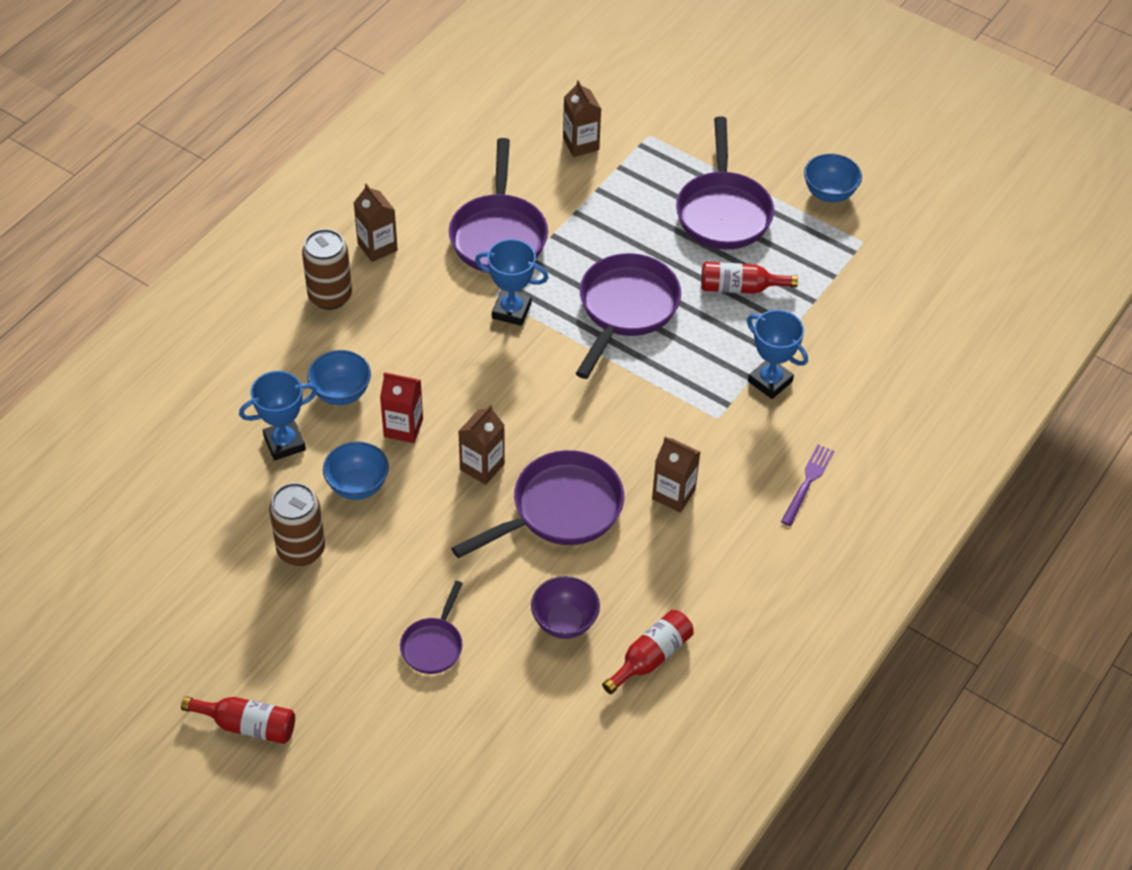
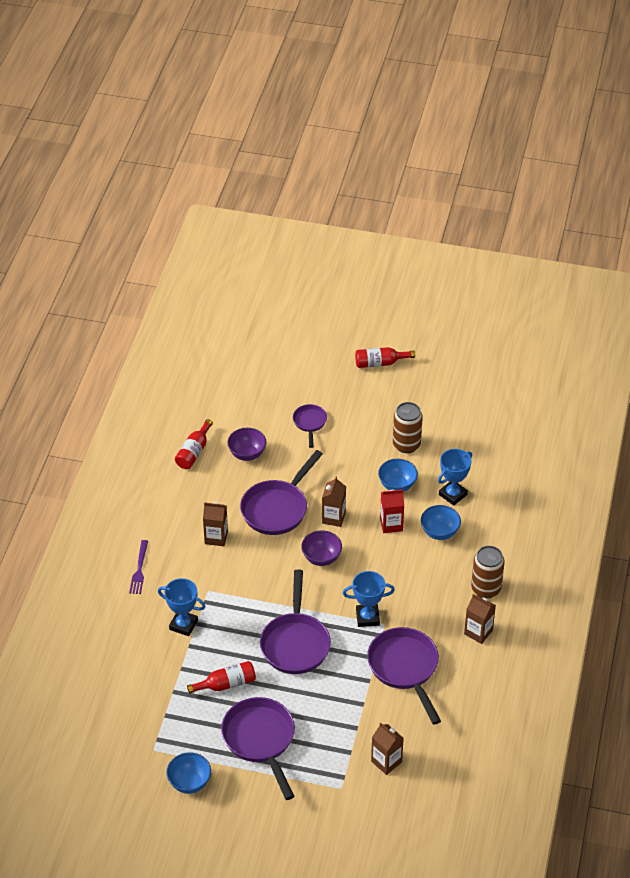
camera: 160 degrees right, 5 degrees down
none -> purple bowl [301,530,342,566]

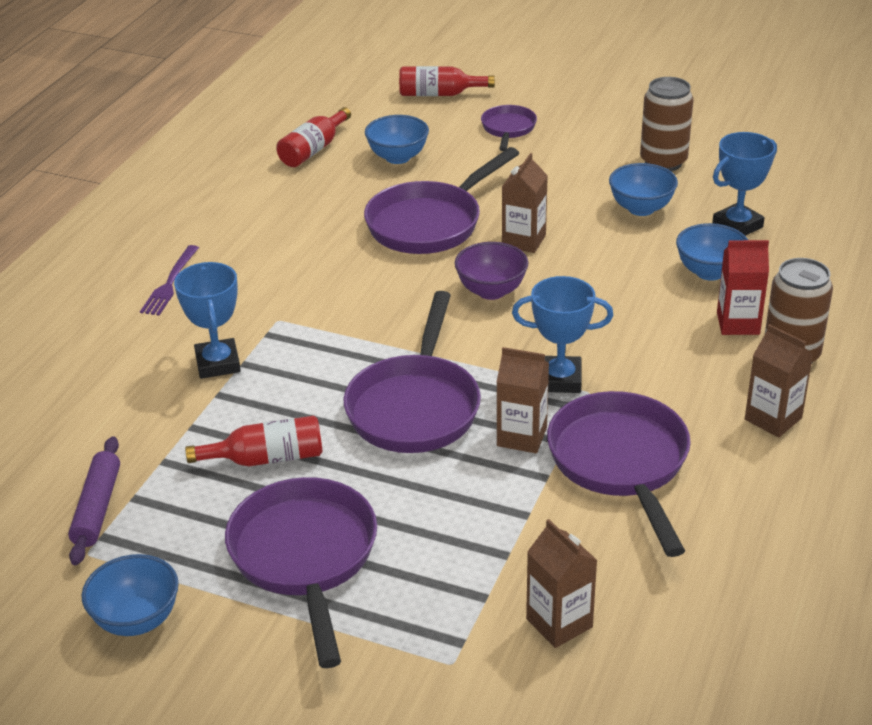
camera: 10 degrees right, 10 degrees down
blue trophy [158,578,206,636] -> blue trophy turned 45 degrees clockwise [174,262,241,379]
brown carton [203,502,228,546] -> brown carton moved to [497,347,549,453]
purple bowl [227,428,266,461] -> blue bowl [365,115,429,164]
red bottle [355,347,415,368] -> red bottle moved to [399,66,495,96]
red carton [380,489,404,533] -> red carton moved to [717,240,769,335]
none -> purple rolling pin [68,436,120,565]

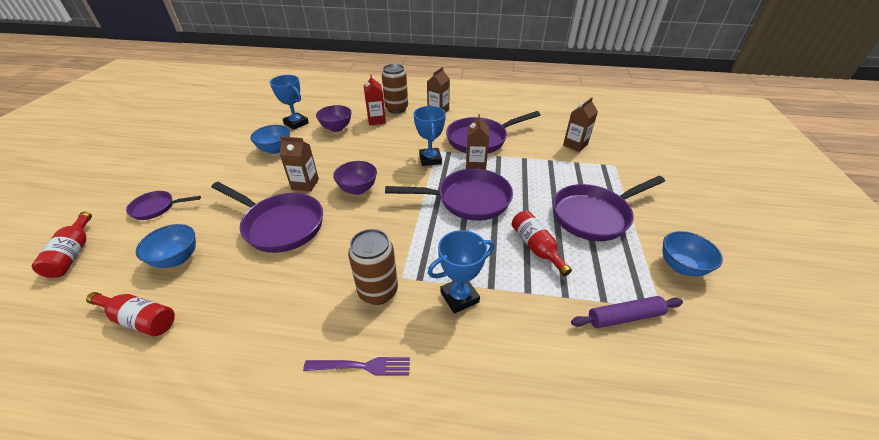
camera: 105 degrees left, 5 degrees up
brown can [640,77,694,171] -> brown can moved to [348,229,398,305]
blue bowl [676,223,748,281] -> purple bowl [316,105,352,132]

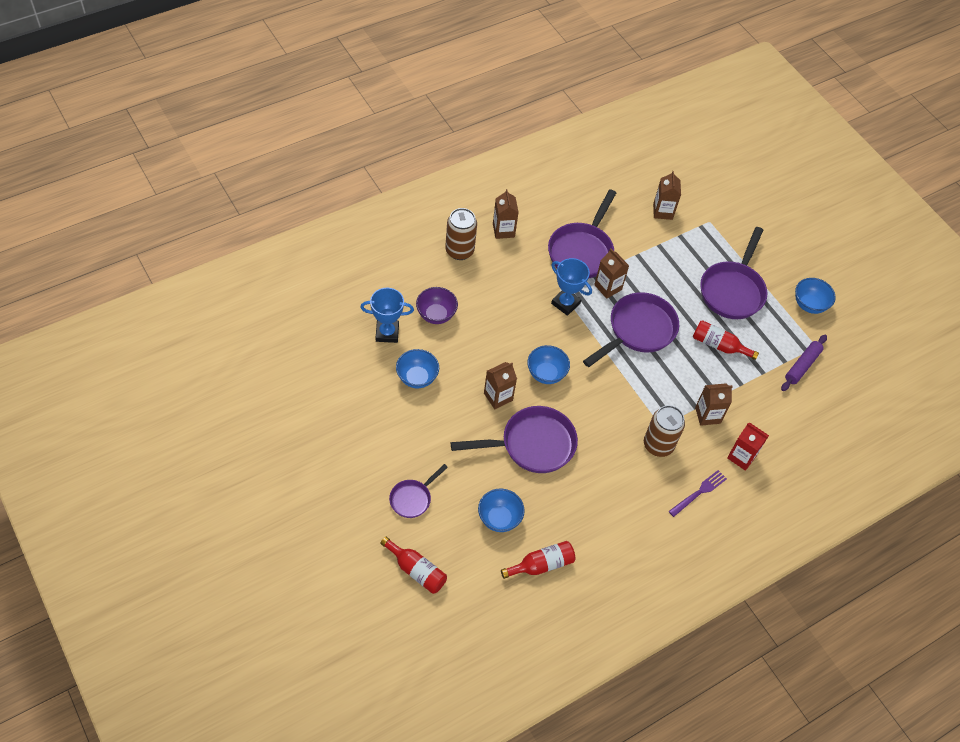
camera: 45 degrees left, 15 degrees up
purple bowl [333,161,377,195] -> blue bowl [527,345,570,384]
red carton [363,75,386,125] -> red carton moved to [727,423,769,471]
blue trophy [428,230,494,314] -> brown carton [695,383,733,426]

